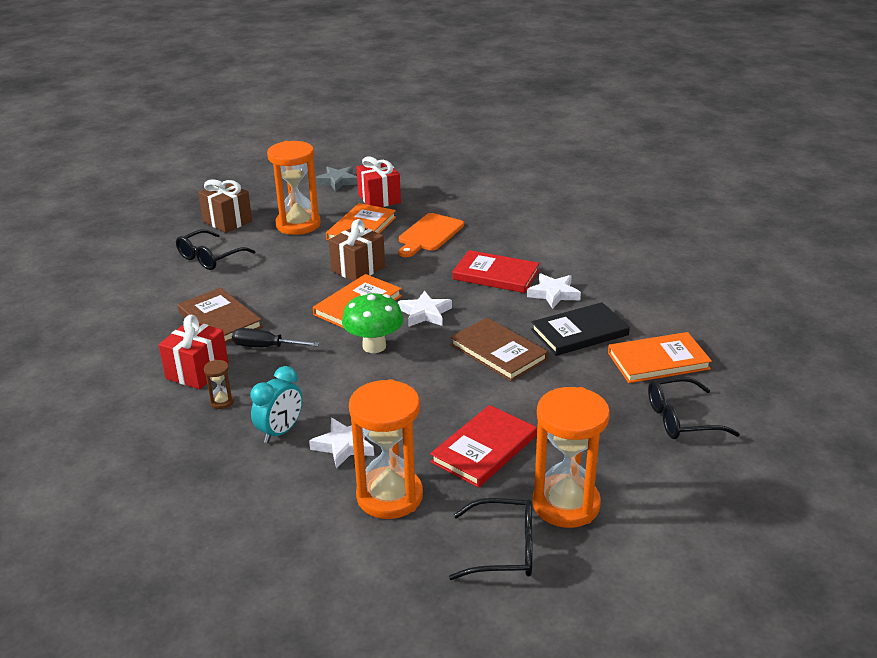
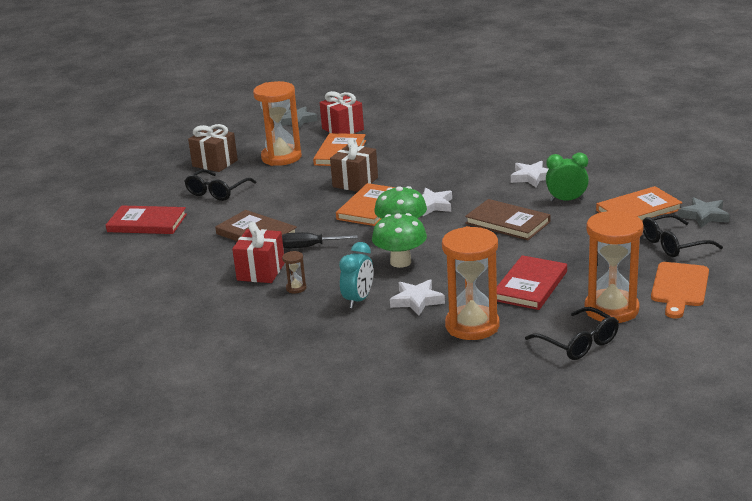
camera: 10 degrees left, 5 degrees down
orange cutting board [399,213,464,257] -> orange cutting board moved to [651,262,709,318]
black glasses [449,498,533,580] -> black glasses turned 60 degrees clockwise [525,307,619,360]
red book [452,250,539,293] -> red book moved to [106,206,187,234]
black book [531,302,630,356] -> green clock [546,153,589,202]
none -> green mushroom [372,213,427,268]
none -> grey star [678,197,730,228]

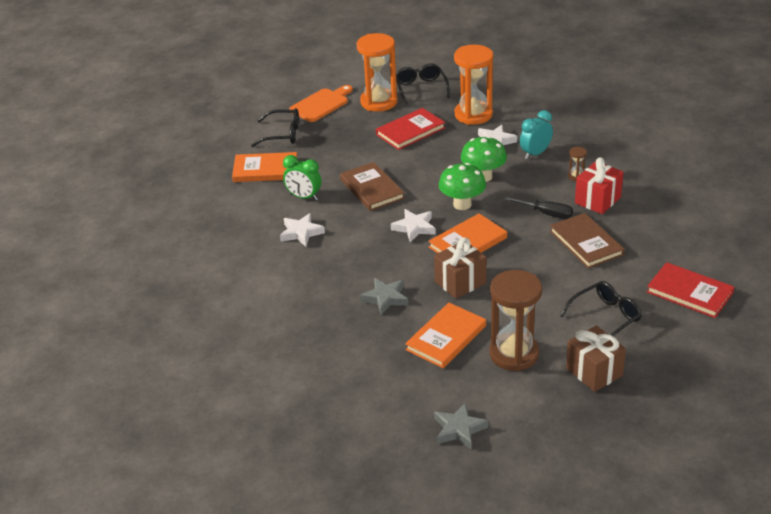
camera: 155 degrees left, 10 degrees up
orange hourglass [253,81,302,166] -> brown hourglass [489,270,542,371]
red gift [320,91,364,134] -> none
grey star [678,197,730,228] -> grey star moved to [360,278,408,315]

